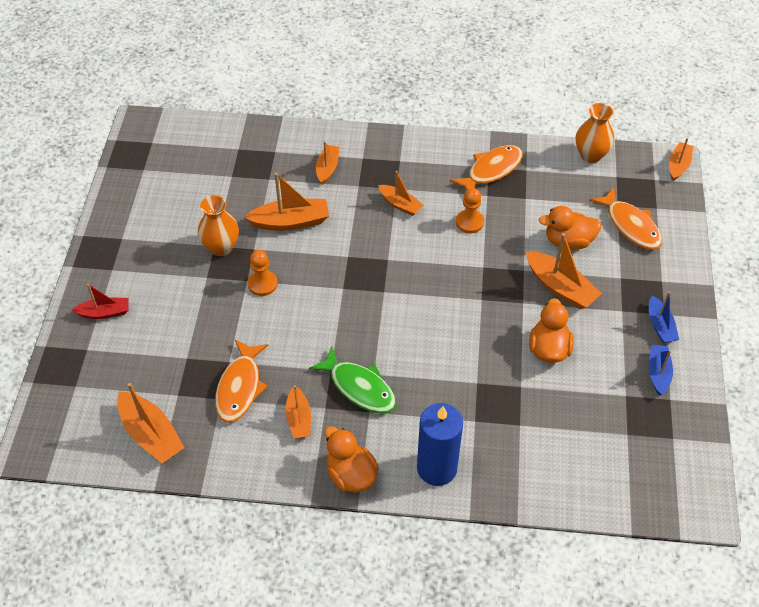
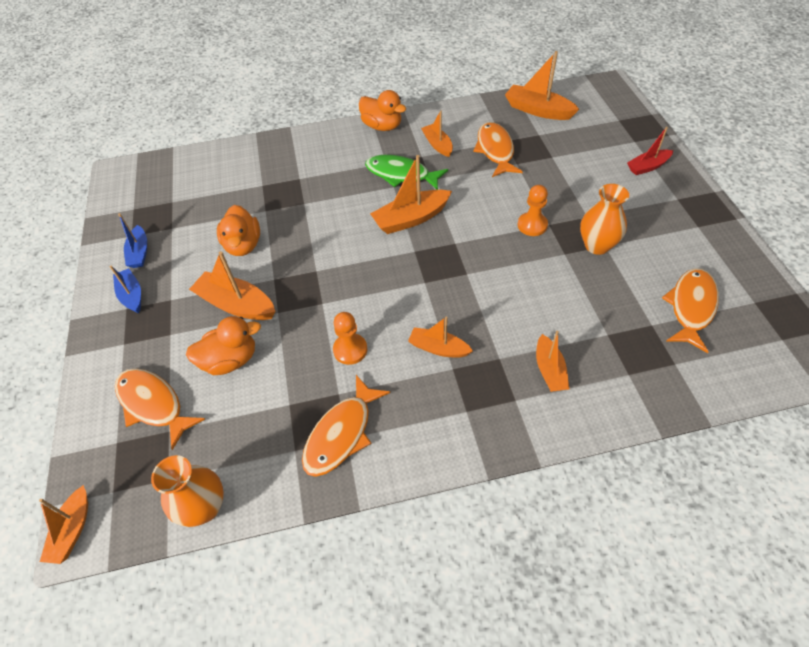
camera: 165 degrees right, 0 degrees up
orange boat [244,173,329,231] -> orange boat moved to [370,155,452,234]
blue candle [417,403,463,486] -> none
none -> orange fish [662,268,719,353]

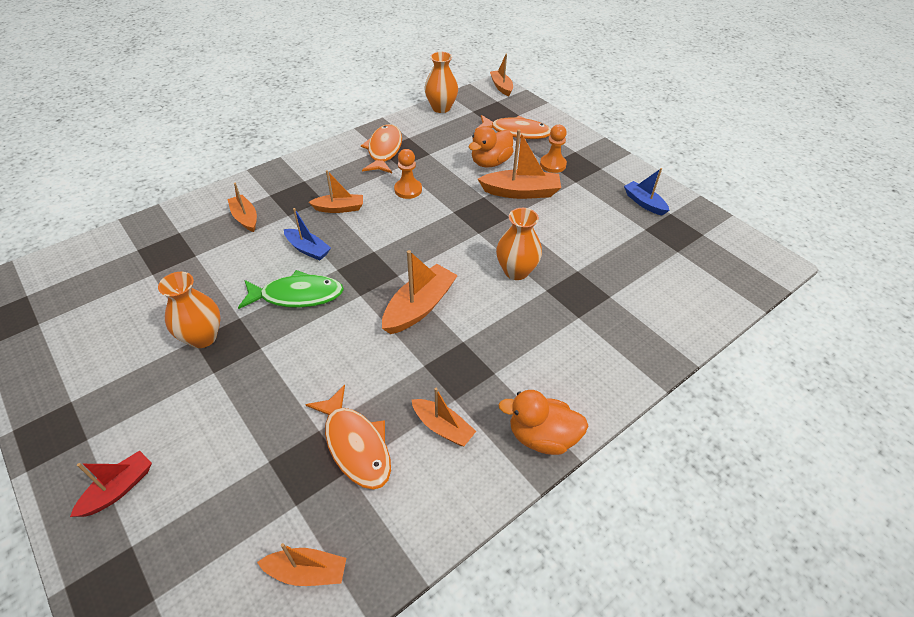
camera: 150 degrees right, 5 degrees down
blue boat [110,266,141,313] -> blue boat moved to [284,208,331,260]
orange duck [217,205,260,256] -> none
green fish [365,155,448,190] -> green fish moved to [238,270,344,309]
orange boat [505,51,579,120] -> orange boat [257,543,346,586], size x0.63
orange pawn [518,185,548,236] -> orange pawn moved to [540,125,567,173]
orange fish [662,268,719,353] -> none
none -> orange vase [496,208,542,280]

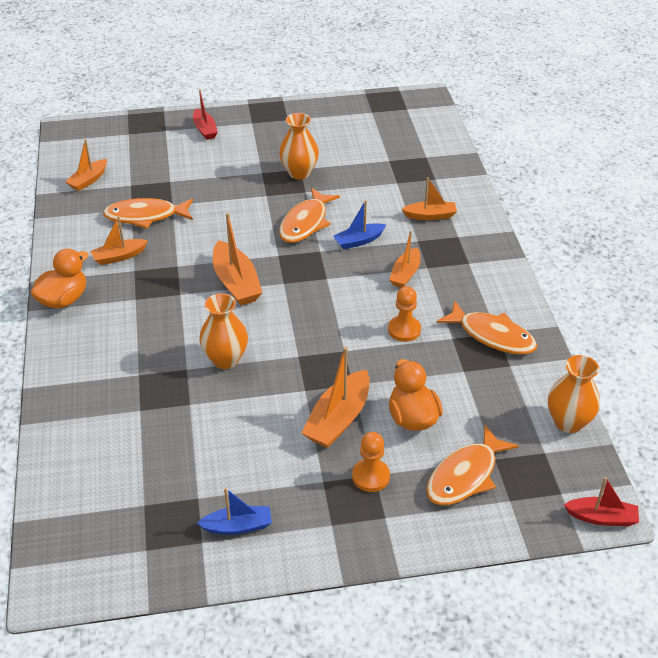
camera: 120 degrees right, 5 degrees down
green fish [238,270,344,309] -> orange fish [279,187,340,243]
orange boat [490,54,513,96] -> red boat [564,477,639,526]

